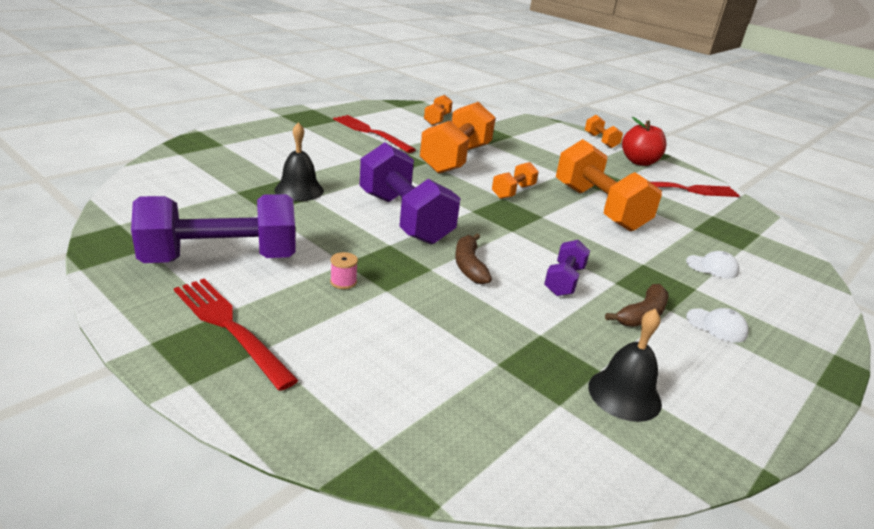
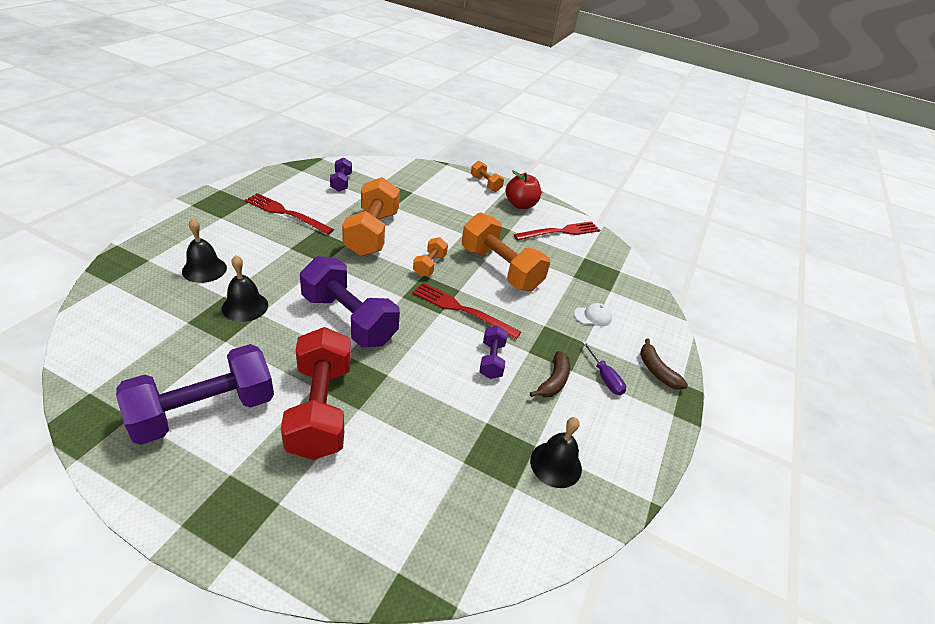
camera: 20 degrees left, 10 degrees up
red fork [174,278,299,391] -> red fork moved to [412,283,521,339]
pink spool [330,252,358,289] -> red dumbbell [281,327,351,460]
orange dumbbell [424,95,453,125] -> purple dumbbell [330,158,352,192]
brown banana [455,233,492,284] -> brown banana moved to [640,338,688,390]
white cap [686,308,749,343] -> purple screwdriver [582,341,626,395]
none -> black bell [182,218,227,283]

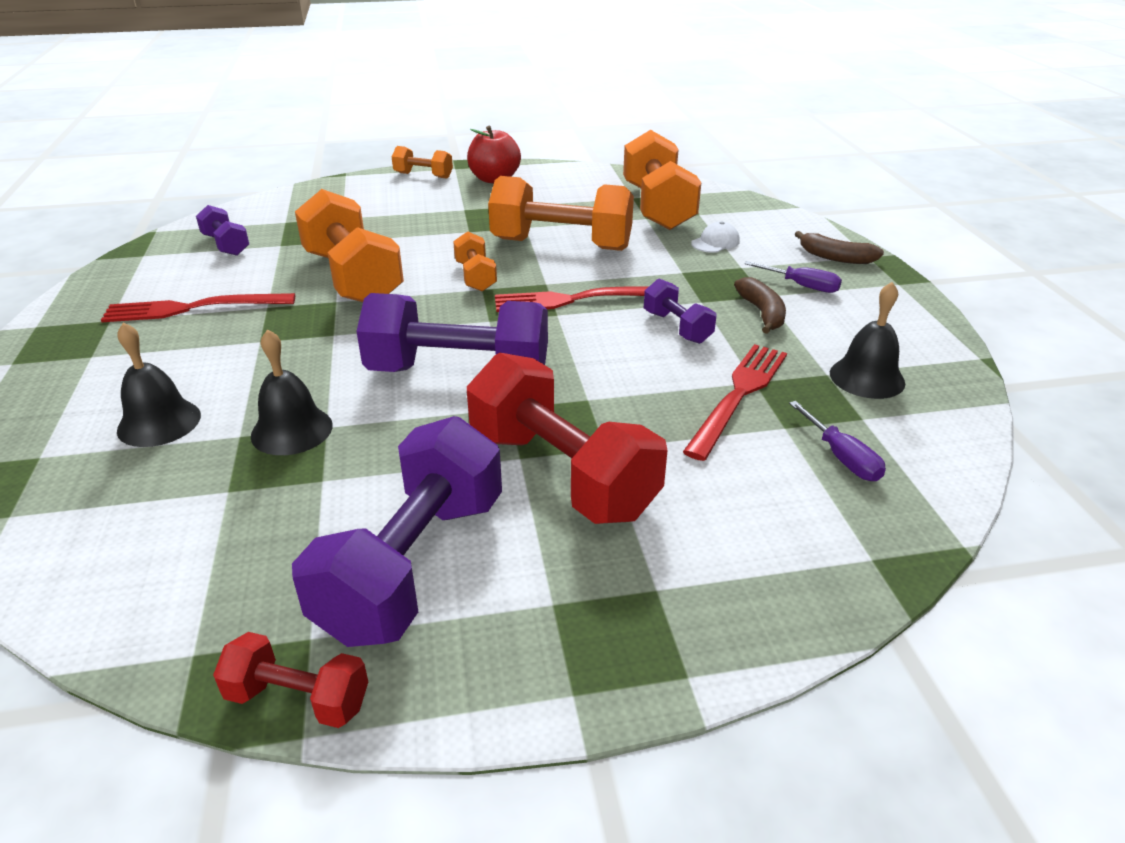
camera: 30 degrees left, 5 degrees down
red fork [513,221,600,241] -> red fork moved to [683,344,787,461]
none -> red dumbbell [213,632,368,728]
none -> orange dumbbell [623,130,701,230]
none -> purple screwdriver [789,401,886,481]

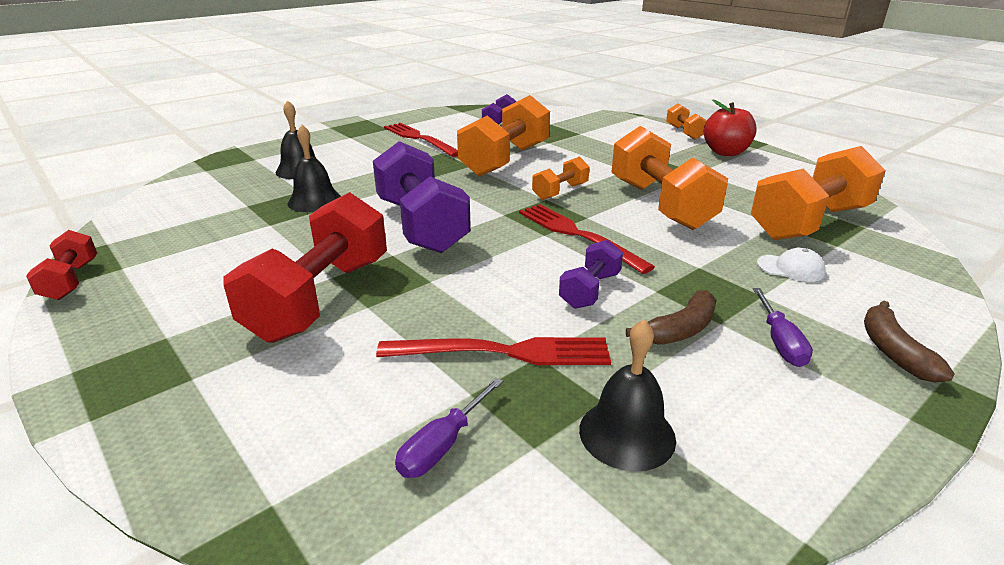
camera: 60 degrees right, 5 degrees down
purple dumbbell [292,416,502,647] -> none

